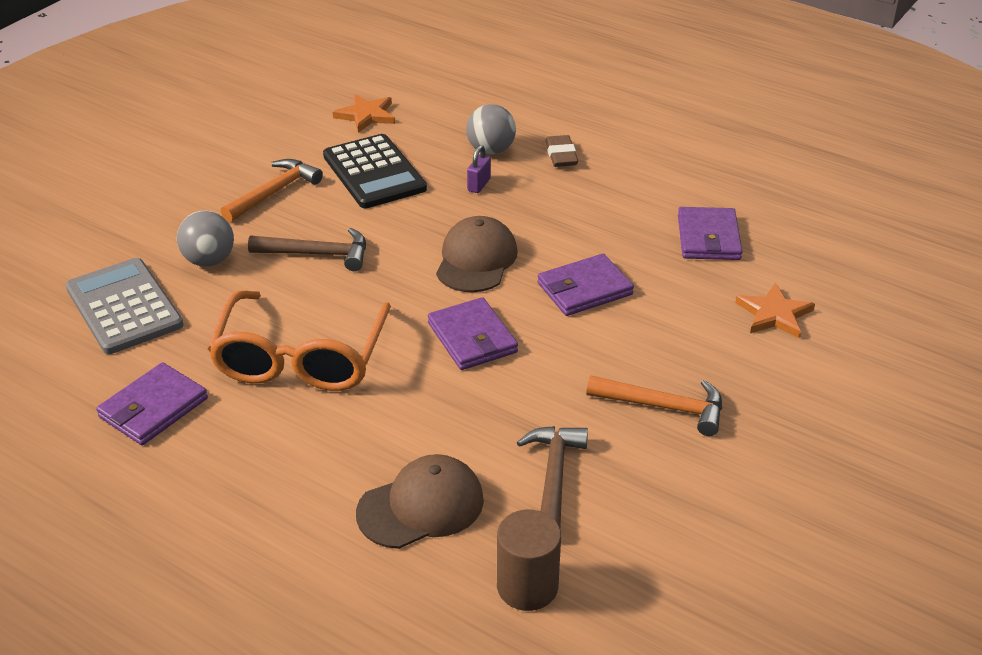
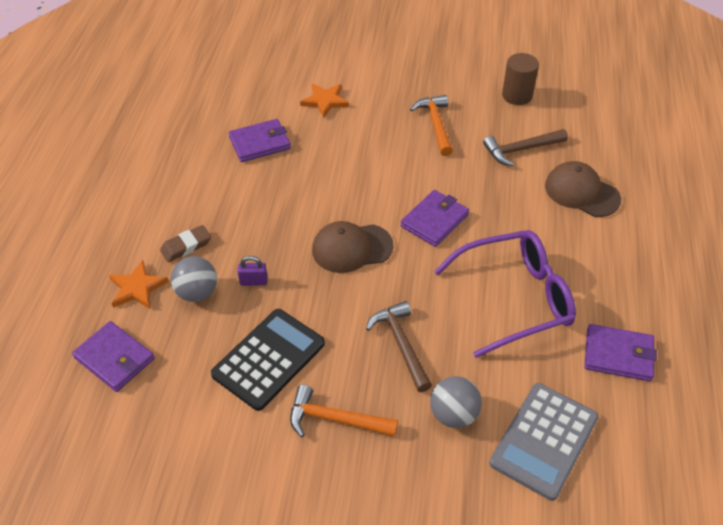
camera: 115 degrees left, 10 degrees up
orange glasses [208,290,391,391] -> purple glasses [434,230,576,358]
orange star [333,94,395,133] -> orange star moved to [109,260,169,309]
brown cylinder [497,510,561,611] -> brown cylinder moved to [502,53,539,105]
purple wallet [537,254,634,316] -> purple wallet moved to [72,321,155,392]

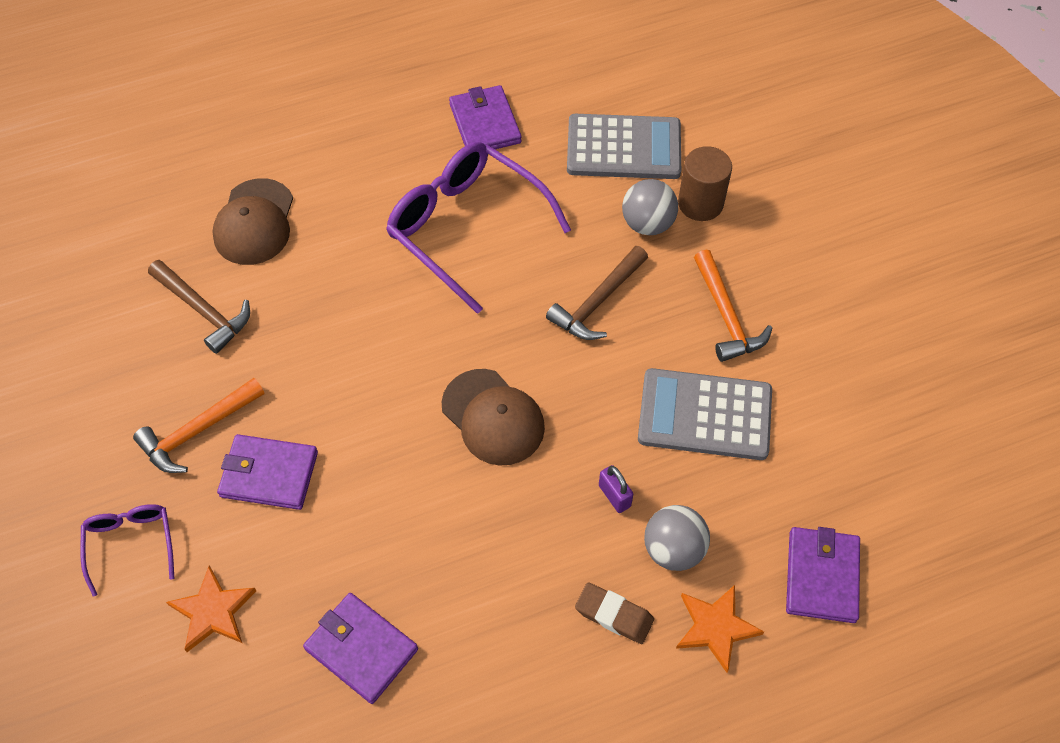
camera: 120 degrees left, 10 degrees up
black calculator [211,309,325,411] -> grey calculator [638,368,772,460]
purple wallet [400,190,469,247] -> purple wallet moved to [217,434,318,510]
brown cylinder [502,53,539,105] -> brown cylinder moved to [678,146,732,221]
none -> purple glasses [80,504,174,597]

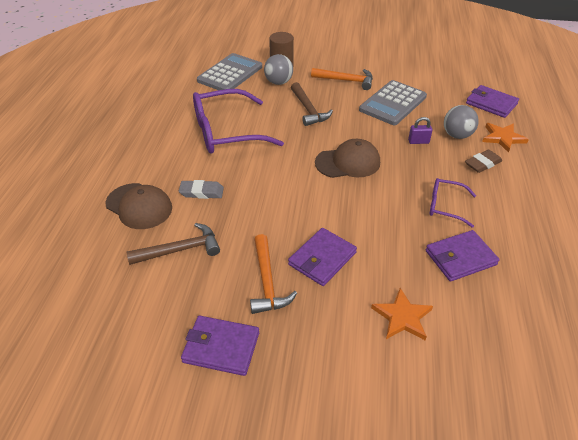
camera: 60 degrees left, 15 degrees down
purple glasses [80,504,174,597] -> purple glasses moved to [430,178,476,228]
purple wallet [449,85,522,149] -> purple wallet moved to [181,316,259,376]
none -> grey eraser [179,180,224,199]

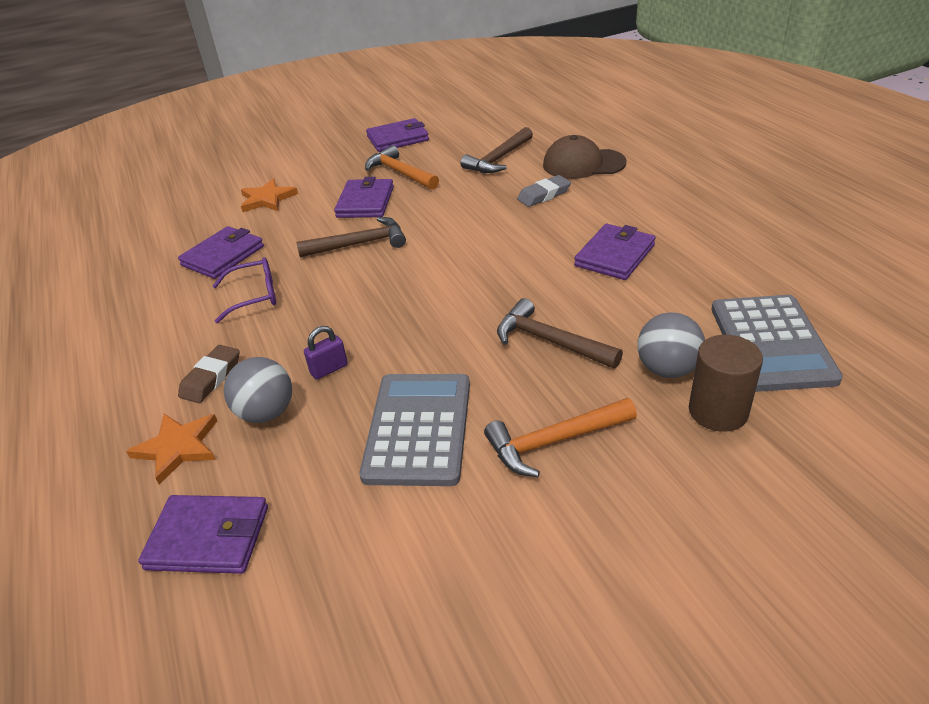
camera: 150 degrees right, 5 degrees down
purple glasses [193,89,284,154] -> purple wallet [574,224,656,280]
brown cap [315,139,380,178] -> none
none -> brown hammer [296,217,406,258]

